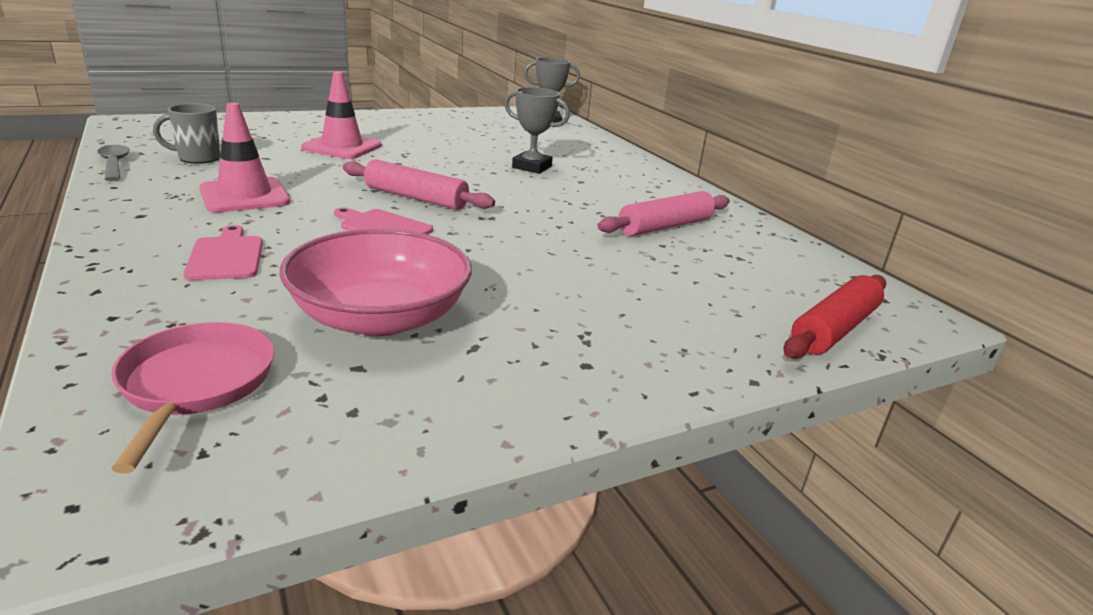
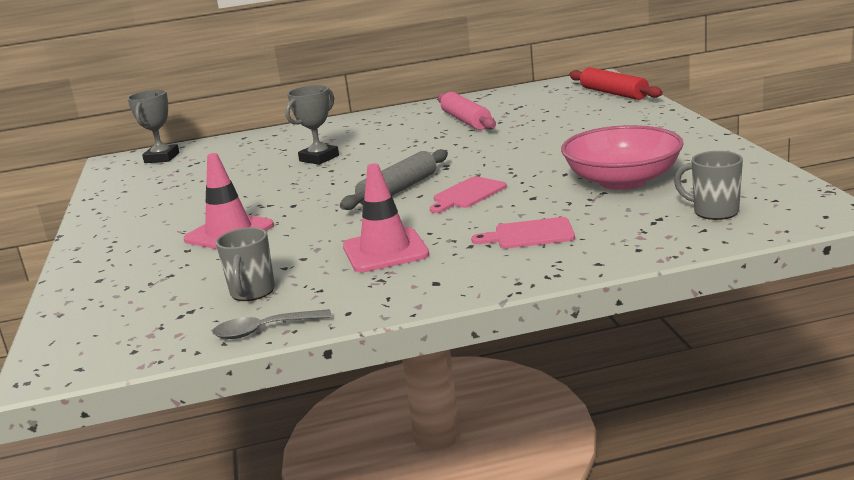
camera: 70 degrees left, 5 degrees down
pink pan [111,322,274,473] -> grey mug [674,151,743,220]
pink rolling pin [343,159,495,210] -> grey rolling pin [340,149,448,210]

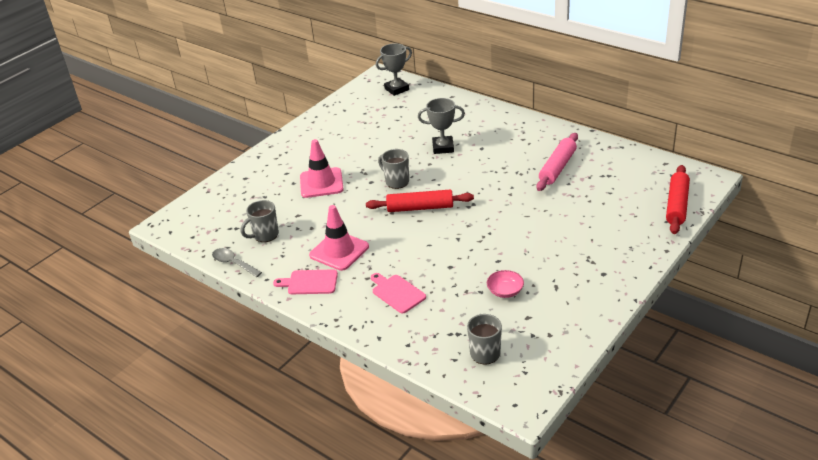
camera: 50 degrees right, 15 degrees up
grey rolling pin [340,149,448,210] -> red rolling pin [366,190,474,212]
pink cutting board [430,176,507,213] -> pink cutting board moved to [273,269,338,294]
pink bowl [561,125,684,190] -> pink bowl [487,270,524,298], size x0.43
none -> grey mug [378,149,409,189]

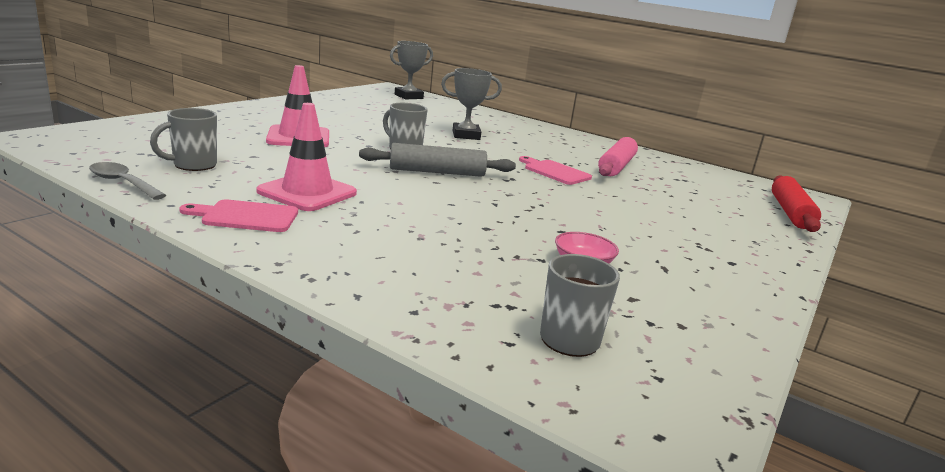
camera: 10 degrees left, 15 degrees down
red rolling pin [366,190,474,212] -> grey rolling pin [359,143,516,177]
pink cutting board [371,273,426,313] -> pink cutting board moved to [519,156,592,185]

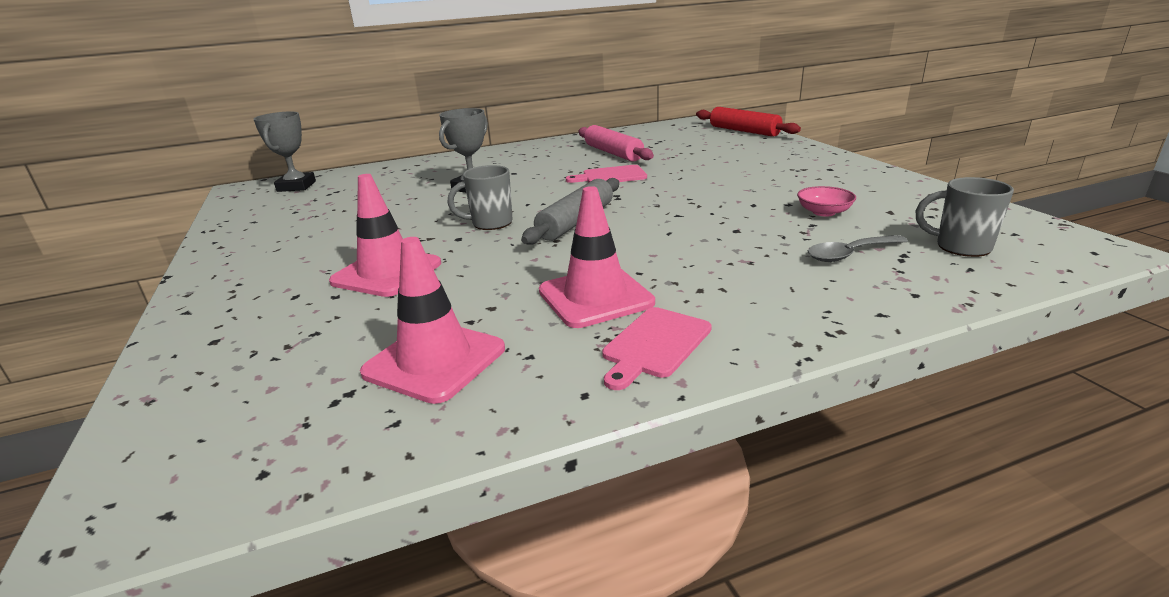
camera: 50 degrees left, 5 degrees up
grey spoon [89,162,167,200] -> grey spoon moved to [808,235,908,262]
grey mug [150,108,217,171] -> pink traffic cone [360,237,505,404]

